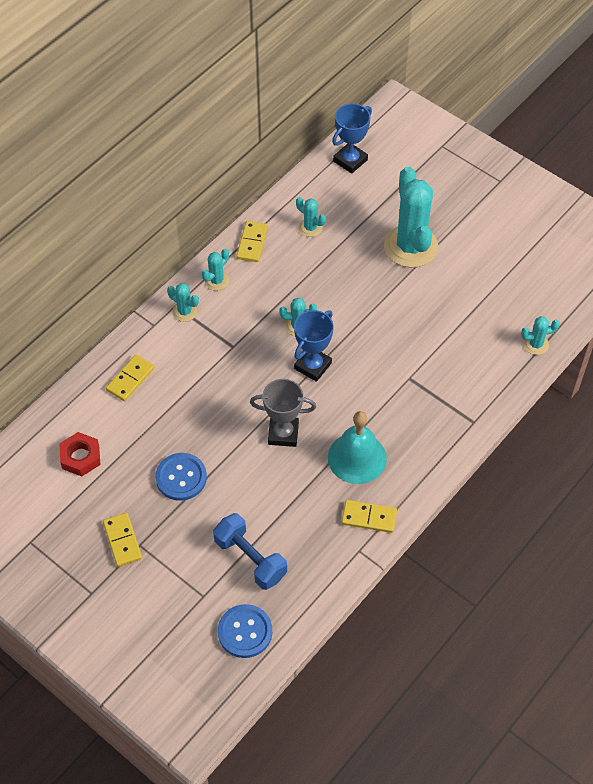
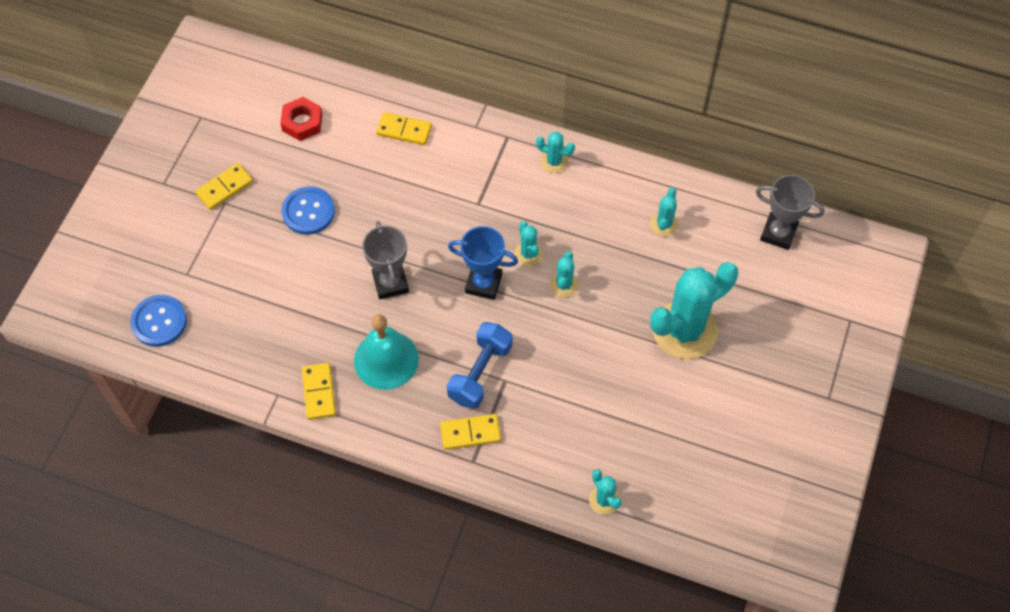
camera: 70 degrees right, 5 degrees up
turquoise cactus [167,283,199,322] -> turquoise cactus moved to [550,251,579,297]
blue dumbbell [213,513,287,590] -> blue dumbbell moved to [447,322,513,409]
yellow domino [236,221,268,262] -> yellow domino moved to [440,414,501,450]
blue trophy [332,103,372,174] -> grey trophy [756,175,825,250]

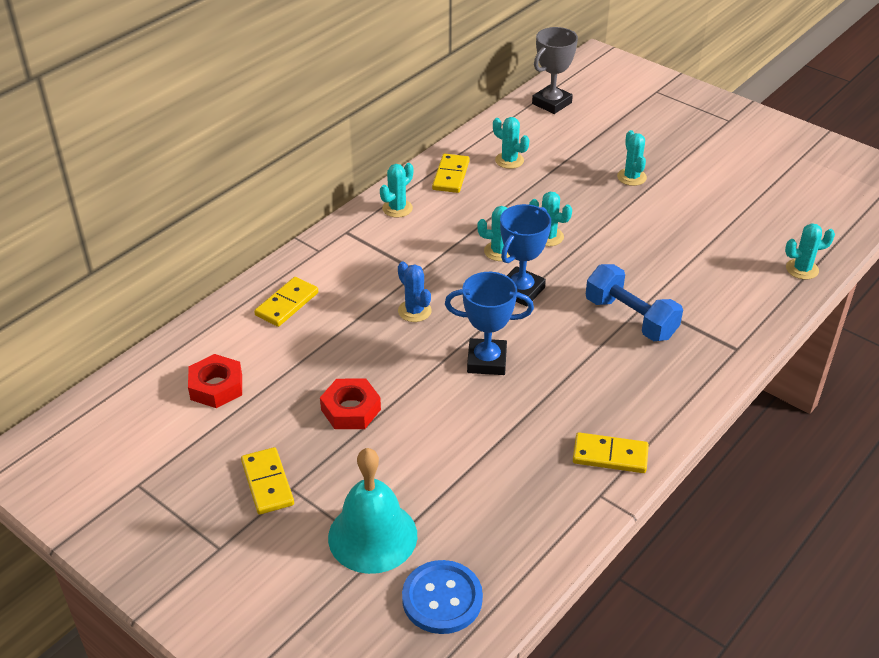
camera: 70 degrees left, 20 degrees down
blue button [281,186,335,235] -> red nut [320,378,381,429]
turquoise bell [354,314,419,390] -> turquoise bell moved to [328,448,417,574]
grey trophy [362,221,409,299] -> blue trophy [445,272,534,375]
yellow domino [440,414,501,450] -> yellow domino moved to [432,154,469,193]
turquoise cactus [650,262,738,359] -> turquoise cactus [617,130,647,186], size x0.45
none -> blue cactus [398,262,432,322]

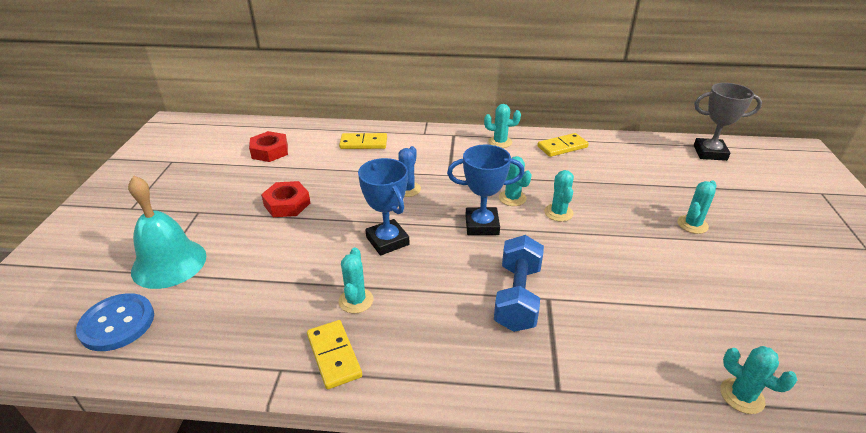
camera: 55 degrees right, 5 degrees down
yellow domino [241,447,294,515] -> none
turquoise cactus [493,117,529,169] -> turquoise cactus moved to [339,248,373,313]

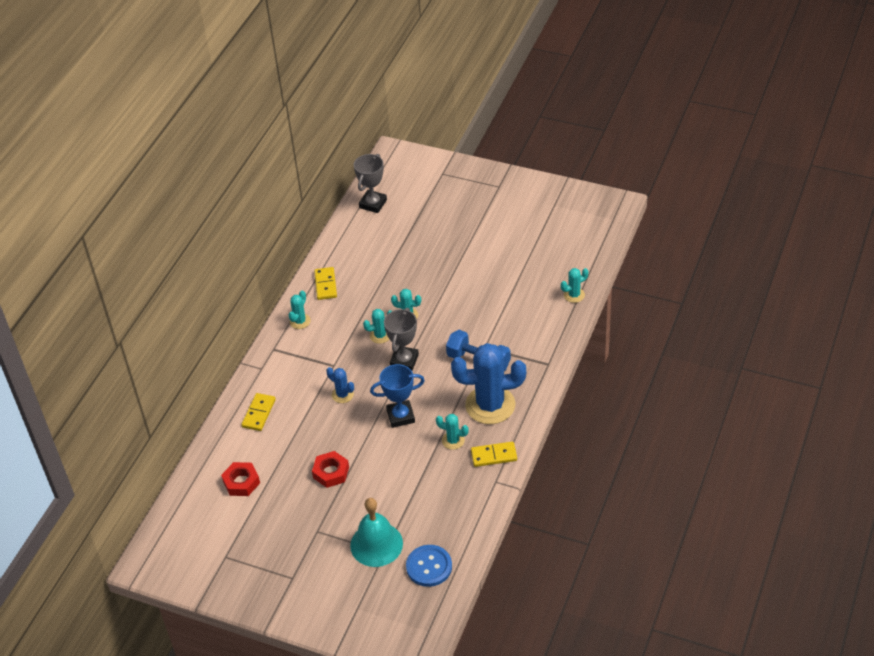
camera: 70 degrees left, 10 degrees up
blue trophy [447,145,524,235] -> grey trophy [384,308,419,371]
turquoise cactus [677,181,717,234] -> none
none -> blue cactus [451,343,526,424]

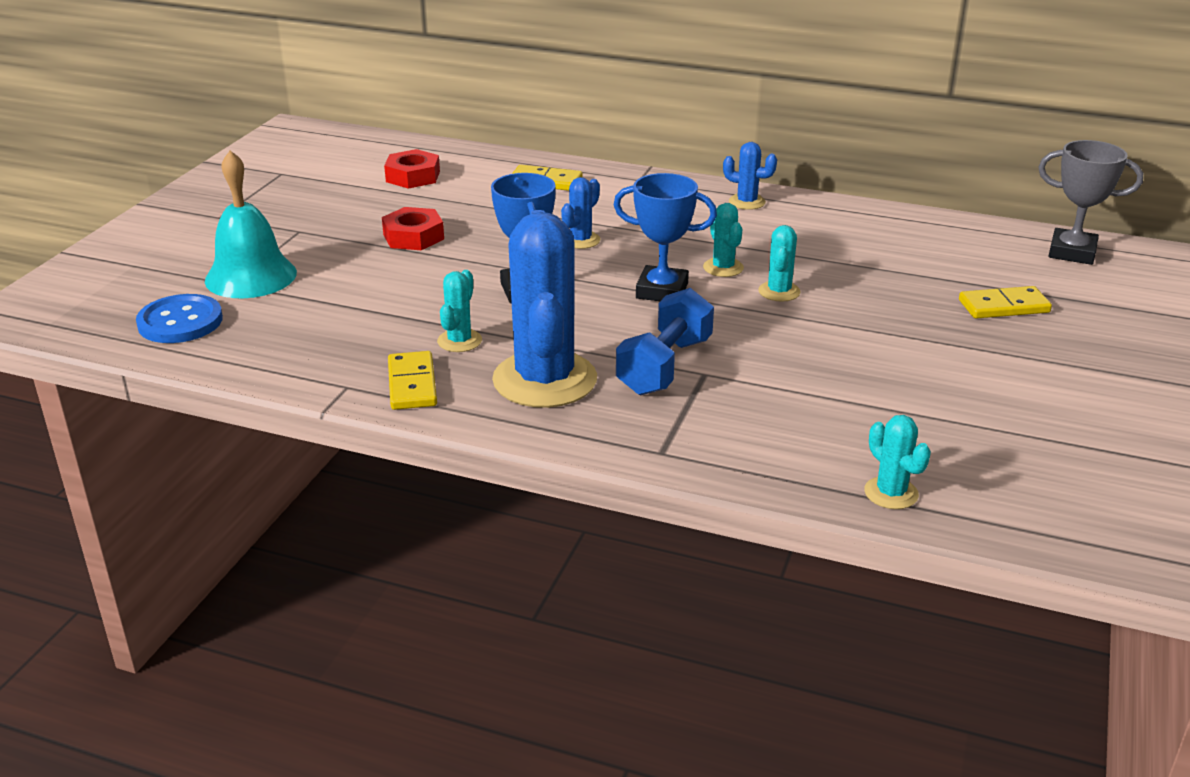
camera: 85 degrees right, 15 degrees down
turquoise cactus [289,291,311,329] -> blue cactus [723,142,777,210]
yellow domino [314,267,337,300] -> yellow domino moved to [959,286,1052,319]
grey trophy [384,308,419,371] -> blue trophy [614,173,717,301]

